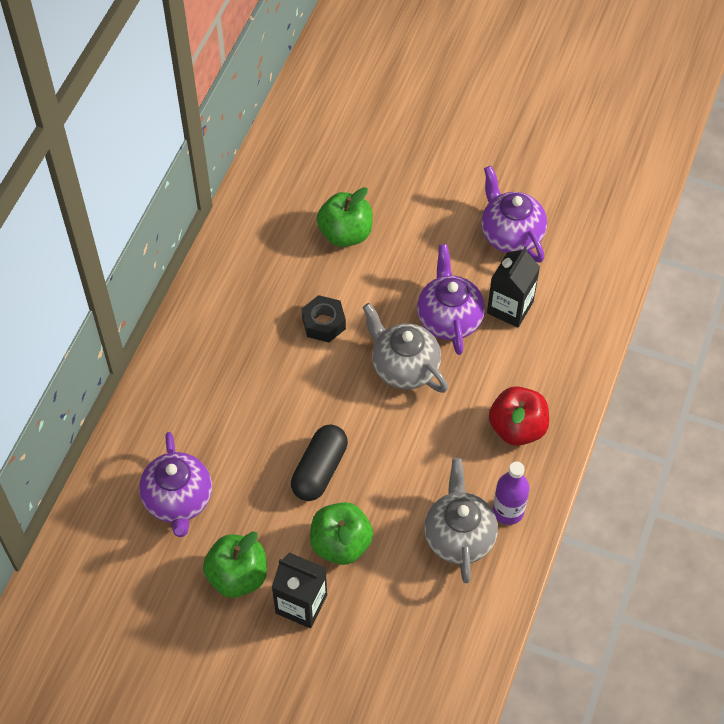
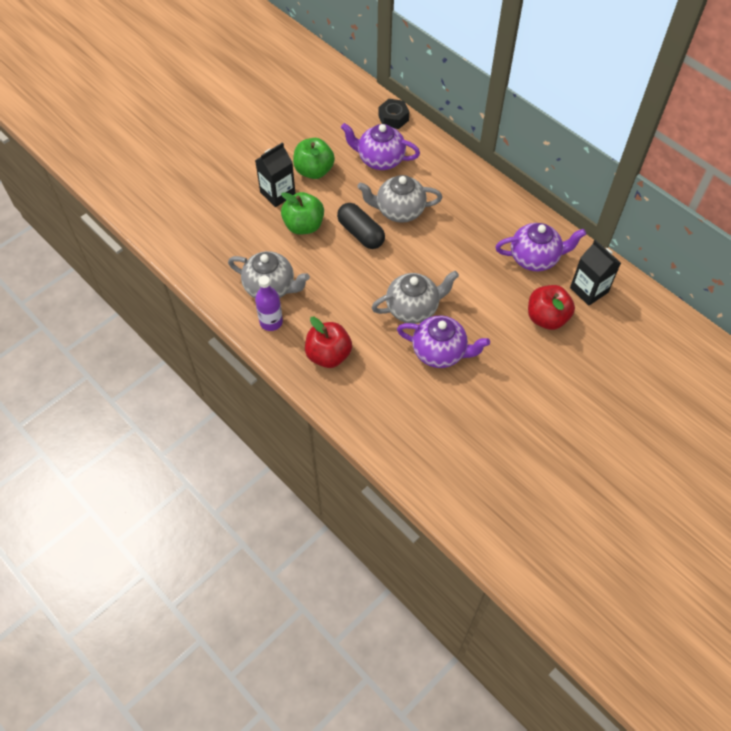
camera: 115 degrees right, 0 degrees up
black nut [302,295,346,342] -> black nut moved to [378,99,410,129]
green apple [317,187,373,247] -> red apple [528,285,575,330]
purple teapot [481,166,547,263] -> purple teapot moved to [495,223,586,271]
black carton [487,246,540,327] -> black carton moved to [570,240,621,306]
none -> grey teapot [357,175,442,223]

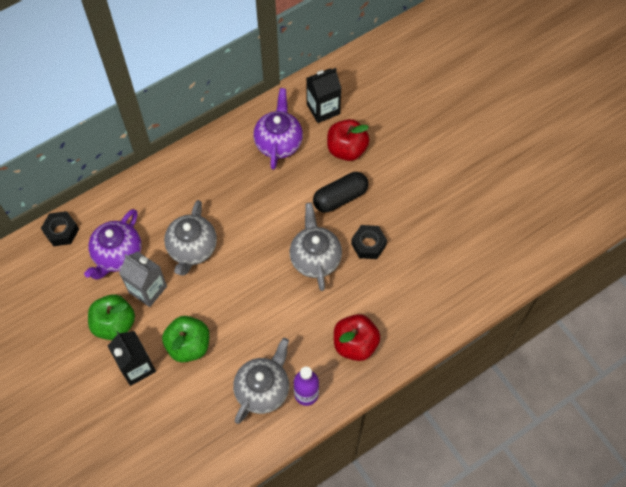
camera: 80 degrees left, 5 degrees up
black capsule [337,203,385,249] -> black capsule moved to [313,172,368,213]
purple teapot [397,316,490,368] -> black nut [351,225,387,259]
none -> grey carton [119,251,167,307]

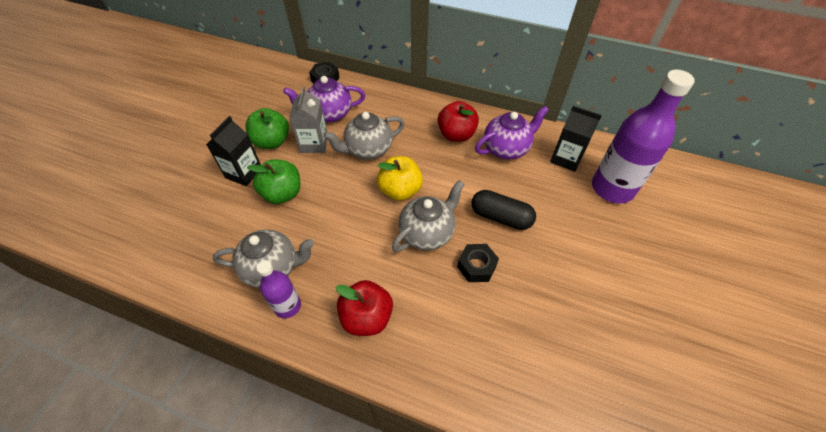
camera: 55 degrees right, 10 degrees down
red apple [327,119,369,161] -> red apple moved to [438,101,479,142]
none -> yellow apple [377,156,423,201]
none -> purple bottle [592,70,694,204]

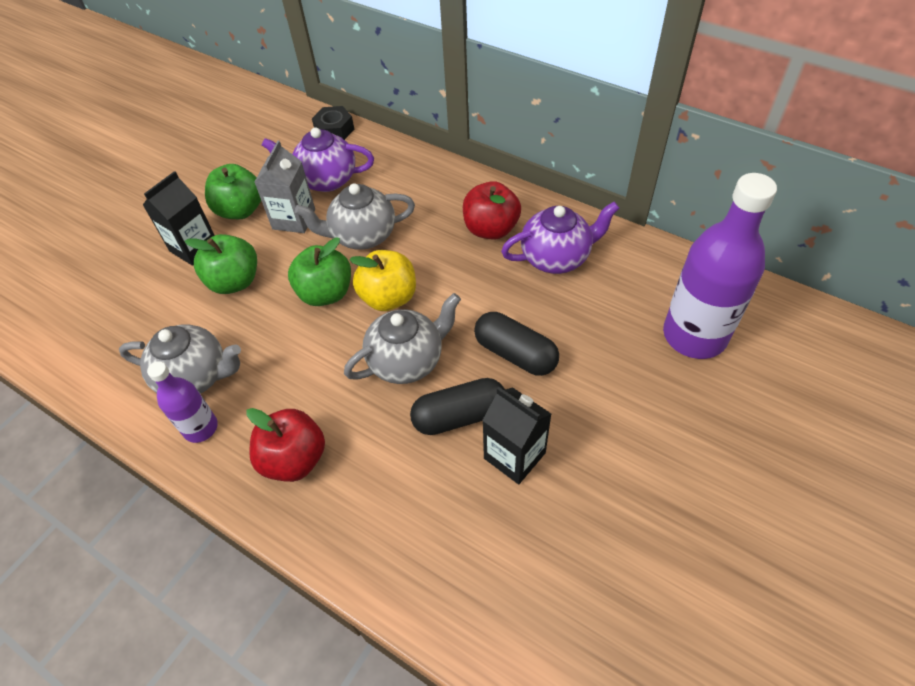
camera: 15 degrees right, 0 degrees up
black nut [457,244,499,282] -> black capsule [410,378,505,435]
black carton [550,106,602,172] -> black carton moved to [482,387,552,484]
none -> green apple [288,237,351,306]

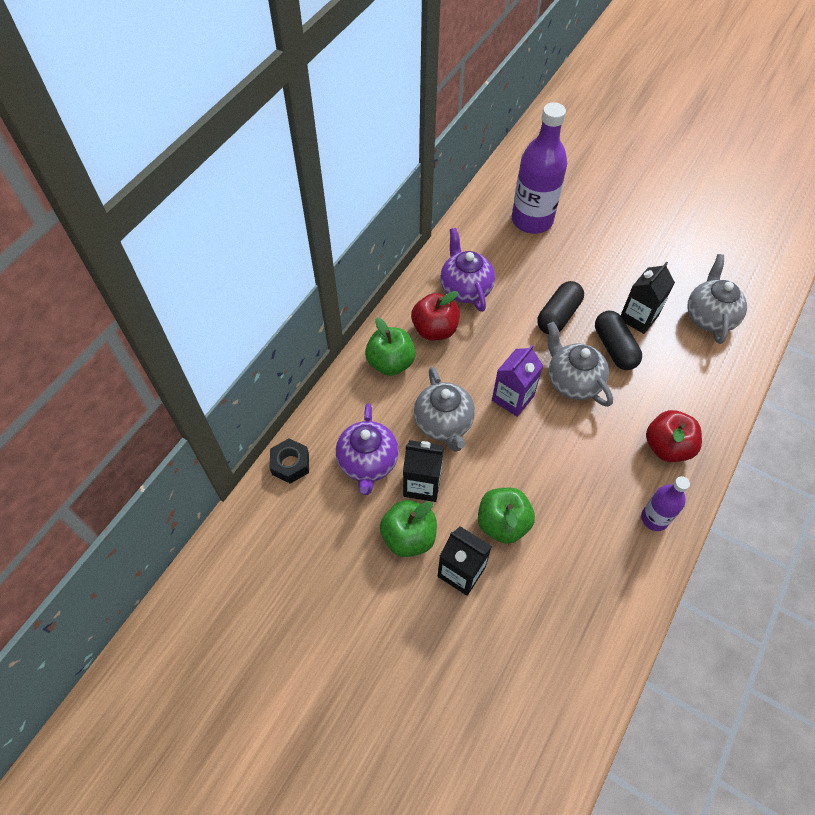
camera: 95 degrees left, 5 degrees up
grey teapot [119,324,241,394] -> grey teapot moved to [687,254,747,344]
grey carton [255,141,315,233] -> black carton [403,440,444,502]
green apple [288,237,351,306] -> green apple moved to [365,318,416,376]
yellow apple [349,250,416,311] -> purple carton [492,345,543,417]

